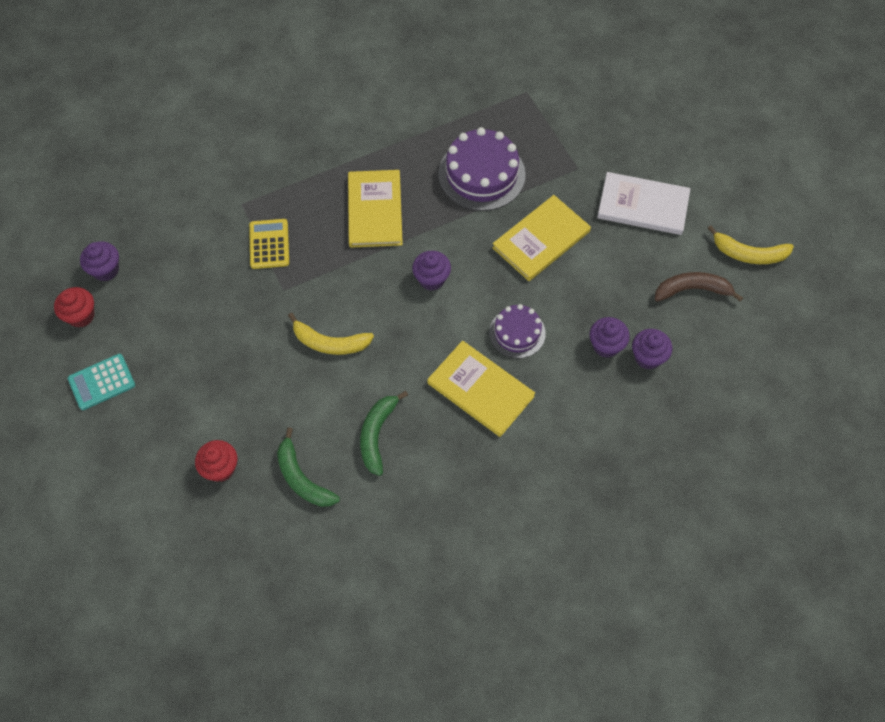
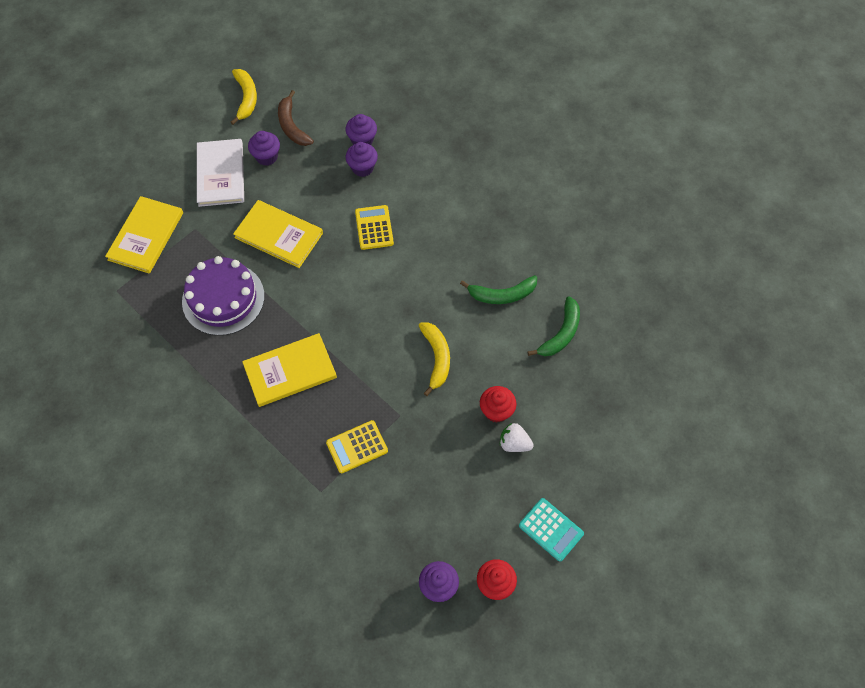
camera: 110 degrees left, 0 degrees up
red cupcake [195,440,238,482] -> red cupcake moved to [480,386,516,423]
purple cupcake [412,251,451,291] -> purple cupcake moved to [248,131,280,166]
yellow book [427,340,535,437] -> yellow book moved to [105,196,183,274]
purple cake [489,304,546,359] -> yellow calculator [355,205,394,250]
none -> white strawberry [500,423,534,452]

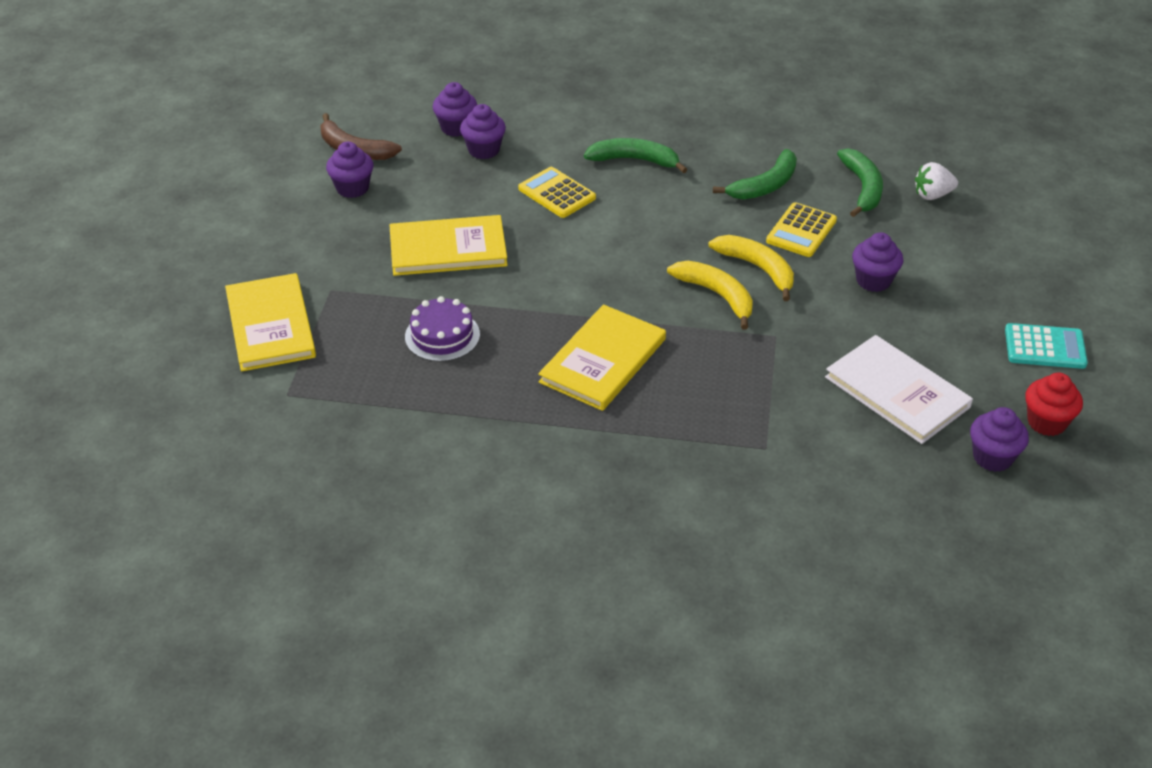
camera: 35 degrees left, 20 degrees down
purple cake [182,256,265,336] -> purple cake [405,296,480,362], size x0.60
white book [197,139,244,207] -> white book moved to [825,335,973,444]
yellow banana [230,69,257,125] -> yellow banana moved to [667,261,753,330]
yellow calculator [326,420,388,473] -> yellow calculator moved to [766,202,837,257]
red cupcake [480,386,516,423] -> purple cupcake [852,232,904,292]
white strawberry [500,423,534,452] -> white strawberry moved to [915,162,958,200]
none -> green banana [584,138,687,173]

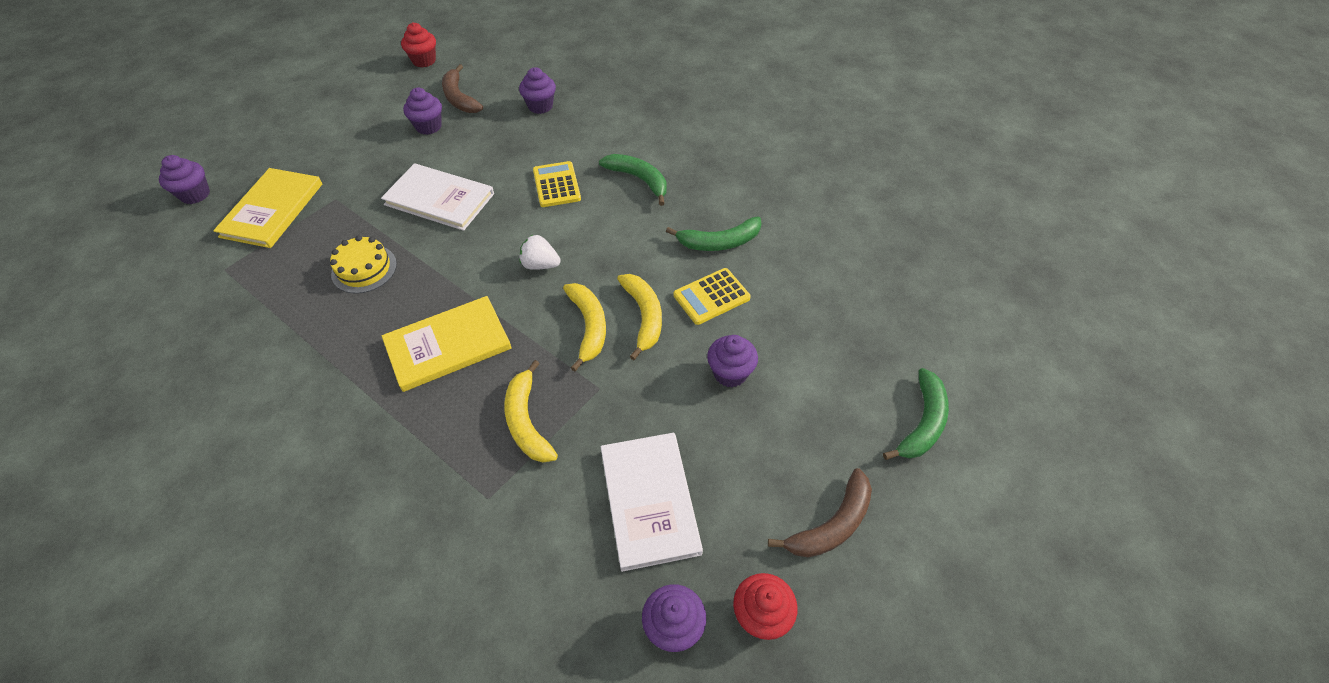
camera: 30 degrees right, 10 degrees up
yellow book [389,215,508,276] -> white book [381,163,494,231]
purple cake [405,296,480,362] -> yellow cake [330,236,397,294]
purple cupcake [460,104,506,159] -> purple cupcake moved to [159,155,210,204]
green banana [837,148,883,217] -> green banana moved to [883,368,949,460]
white strawberry [915,162,958,200] -> white strawberry moved to [519,235,561,270]
turquoise calculator [1005,323,1088,369] -> brown banana [768,468,872,557]
none -> red cupcake [401,23,436,67]
none -> yellow banana [505,360,558,463]

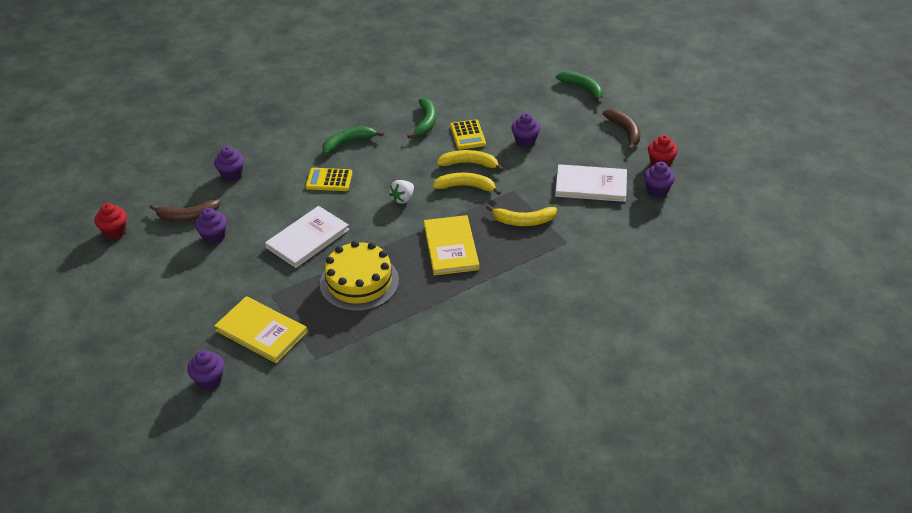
camera: 70 degrees left, 10 degrees down
yellow cake [330,236,397,294] -> yellow cake [320,241,399,311], size x1.67

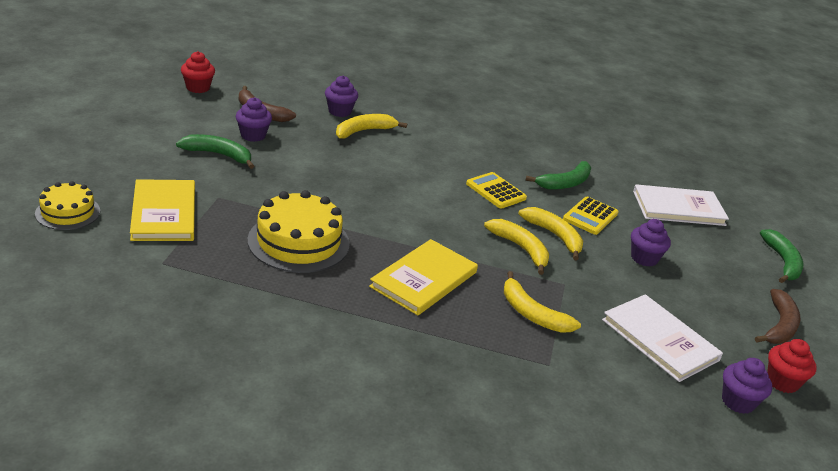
camera: 40 degrees right, 10 degrees down
purple cupcake [187,350,224,390] -> yellow cake [35,181,100,230]
white book [265,206,349,268] -> white book moved to [633,184,729,226]
yellow calculator [306,168,352,191] -> yellow calculator moved to [466,172,527,209]
green banana [322,126,384,155] -> green banana moved to [176,134,254,169]
white strawberry [389,180,414,204] -> none
none -> yellow banana [336,114,407,138]

